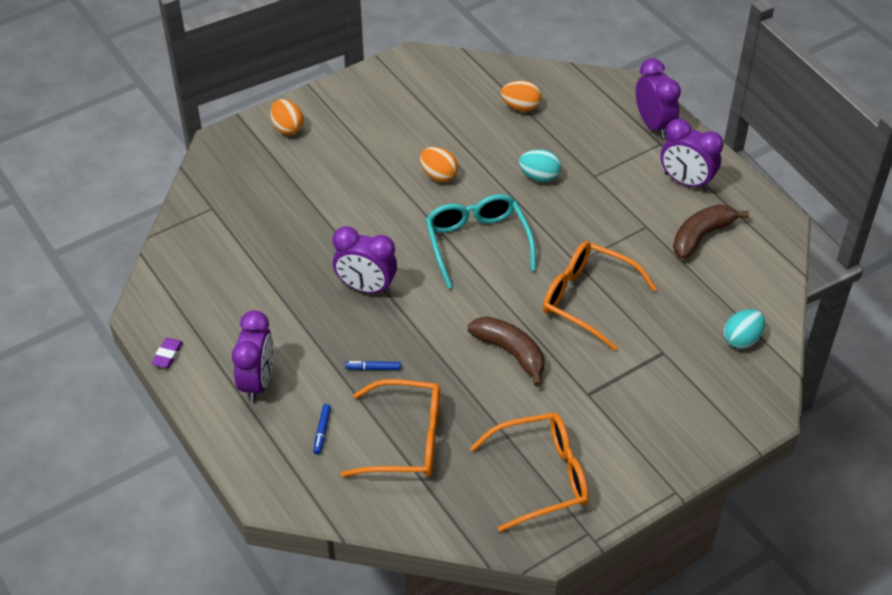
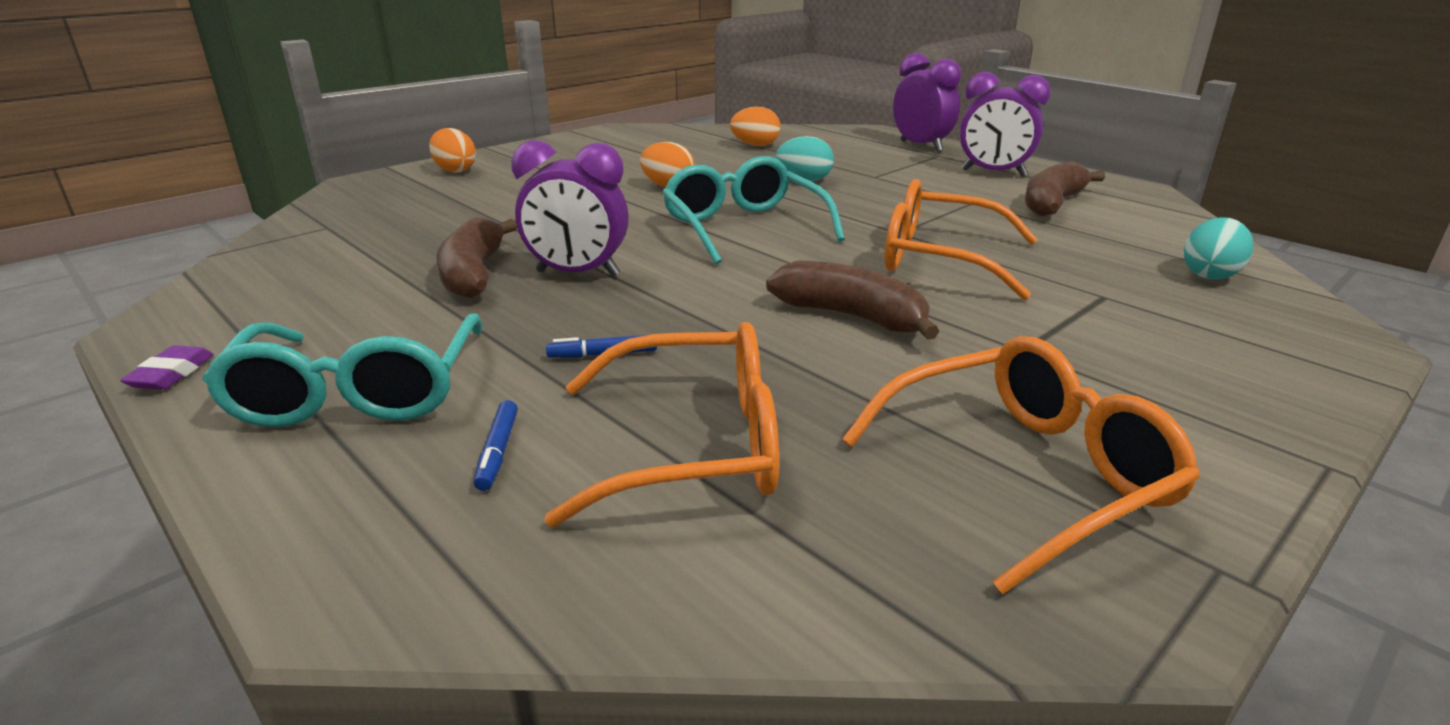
camera: 10 degrees left, 20 degrees down
purple clock [232,310,273,403] -> turquoise glasses [202,313,483,427]
none -> brown banana [436,217,517,298]

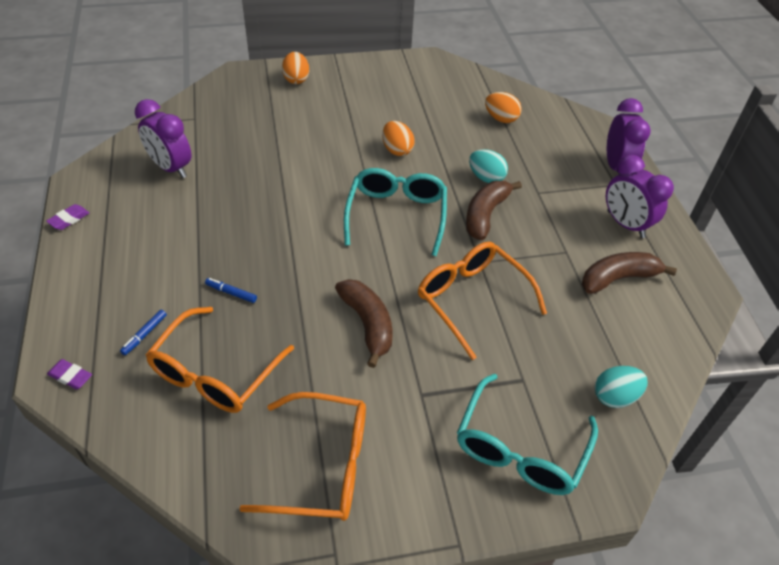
camera: 30 degrees right, 20 degrees up
turquoise glasses [202,313,483,427] -> turquoise glasses moved to [457,374,598,495]
brown banana [436,217,517,298] -> brown banana moved to [466,181,522,240]
purple clock [511,140,629,277] -> purple clock moved to [135,99,191,178]
orange glasses [544,322,779,527] -> orange glasses turned 90 degrees clockwise [146,307,294,413]
none -> purple eraser [47,359,92,390]

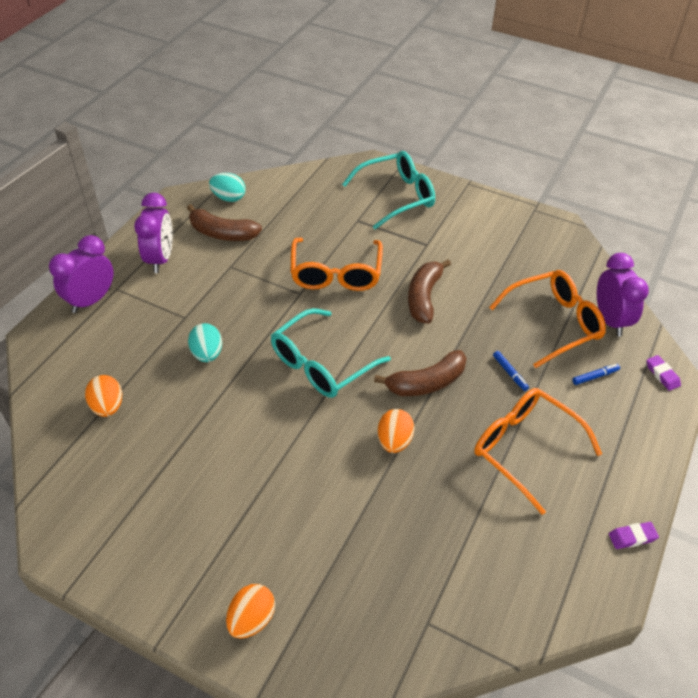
camera: 140 degrees left, 0 degrees up
purple clock [135,99,191,178] -> purple clock moved to [597,253,649,337]
orange glasses [239,392,366,521] -> orange glasses moved to [474,388,602,515]
orange egg [382,121,415,156] -> orange egg moved to [378,409,414,453]
brown banana [466,181,522,240] -> brown banana moved to [374,350,467,396]
turquoise egg [595,366,648,408] -> turquoise egg moved to [209,173,246,202]

